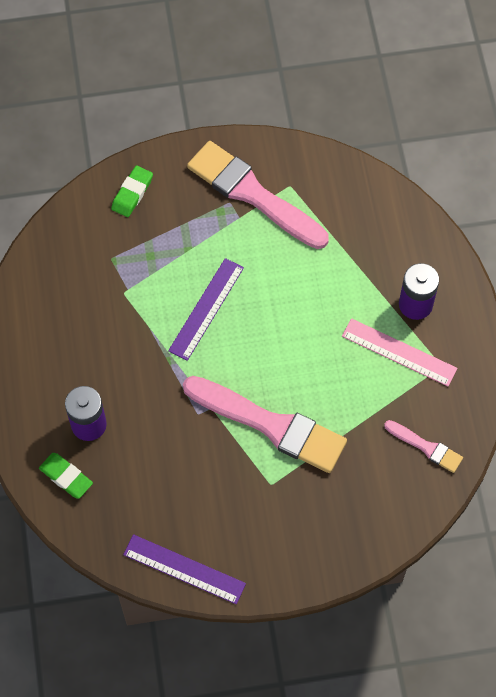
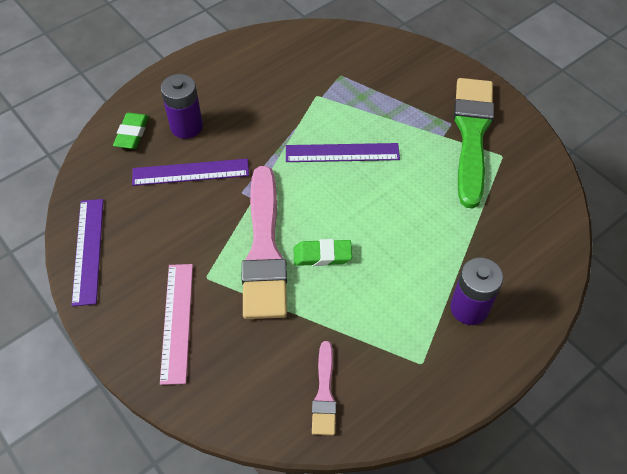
camera: 60 degrees right, 10 degrees down
green eraser [111,165,153,217] -> green eraser moved to [294,239,352,266]
pink brush [187,141,329,249] -> green brush [454,78,494,208]
pink ruler [342,318,457,386] -> pink ruler moved to [160,264,193,385]
none -> purple ruler [132,159,249,186]

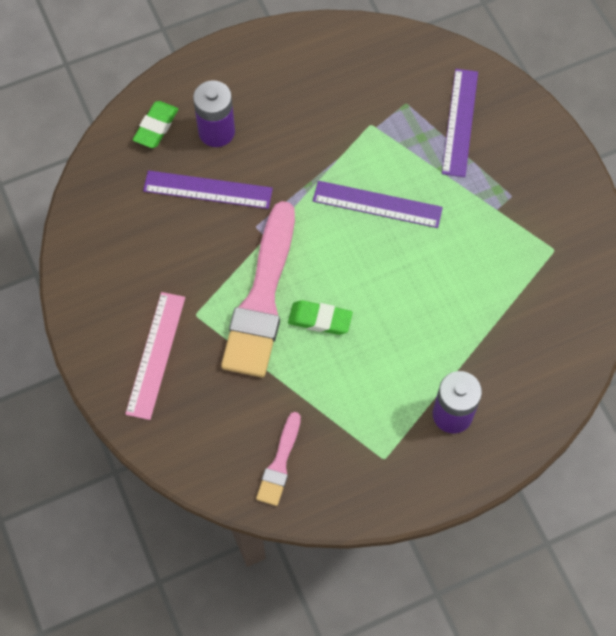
camera: 15 degrees right, 10 degrees up
purple ruler [71,199,103,306] -> purple ruler moved to [442,69,478,177]
green brush [454,78,494,208] -> none

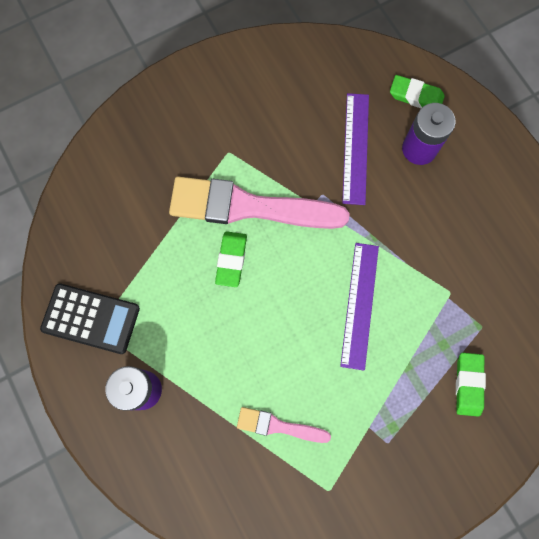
camera: 85 degrees right, 10 degrees up
pink ruler [125,292,185,420] -> none
pink brush [256,412,301,506] -> pink brush moved to [237,407,331,443]
purple ruler [442,69,478,177] -> green eraser [456,353,486,417]
none -> black calculator [40,283,140,354]

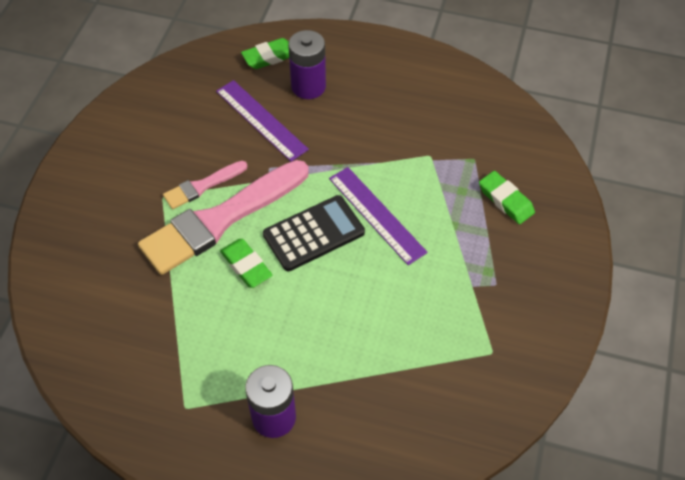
camera: 45 degrees left, 20 degrees down
black calculator [40,283,140,354] -> black calculator moved to [263,195,365,271]
pink brush [237,407,331,443] -> pink brush moved to [163,161,247,209]

